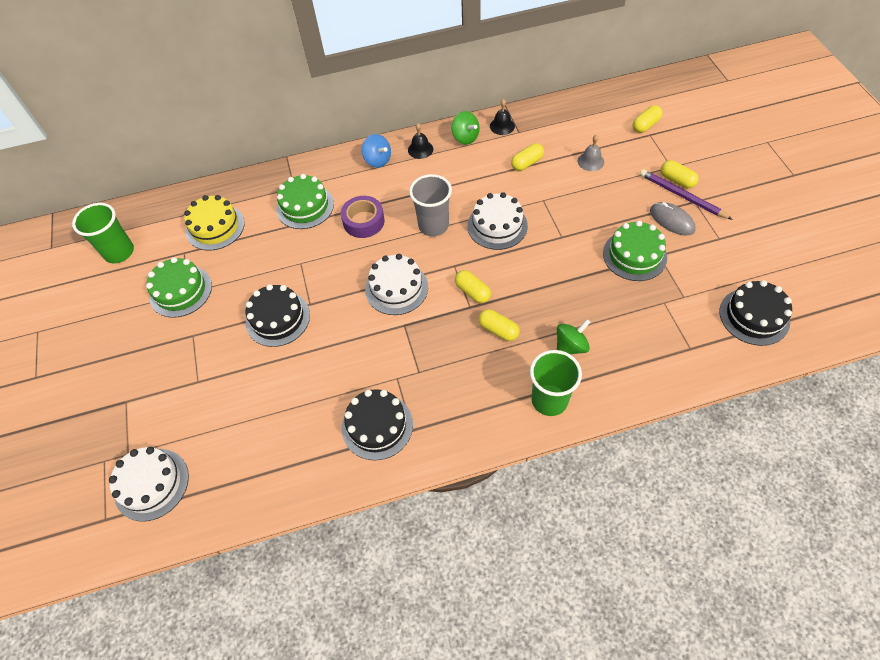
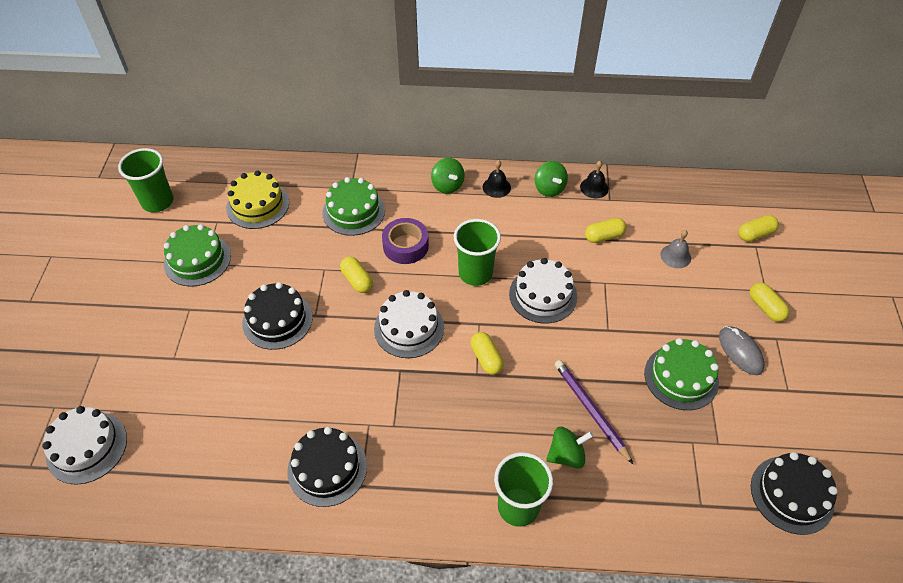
camera: 15 degrees right, 5 degrees down
blue spinning top [362,134,391,168] -> green spinning top [431,158,465,194]
grey cup [409,174,452,236] -> green cup [454,219,501,286]
yellow capsule [478,309,520,341] -> yellow capsule moved to [340,256,373,293]
purple pencil [640,169,733,220] -> purple pencil moved to [555,360,633,464]

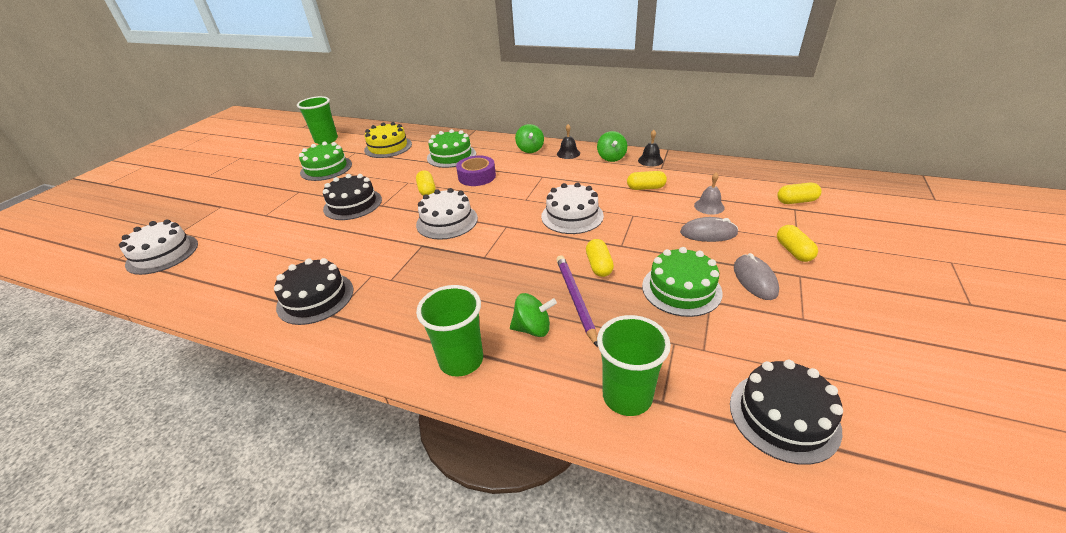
camera: 20 degrees right, 15 degrees down
green cup [454,219,501,286] -> green cup moved to [597,315,671,416]
yellow capsule [470,332,504,375] -> yellow capsule moved to [586,239,614,277]
none -> grey mouse [680,217,738,242]

